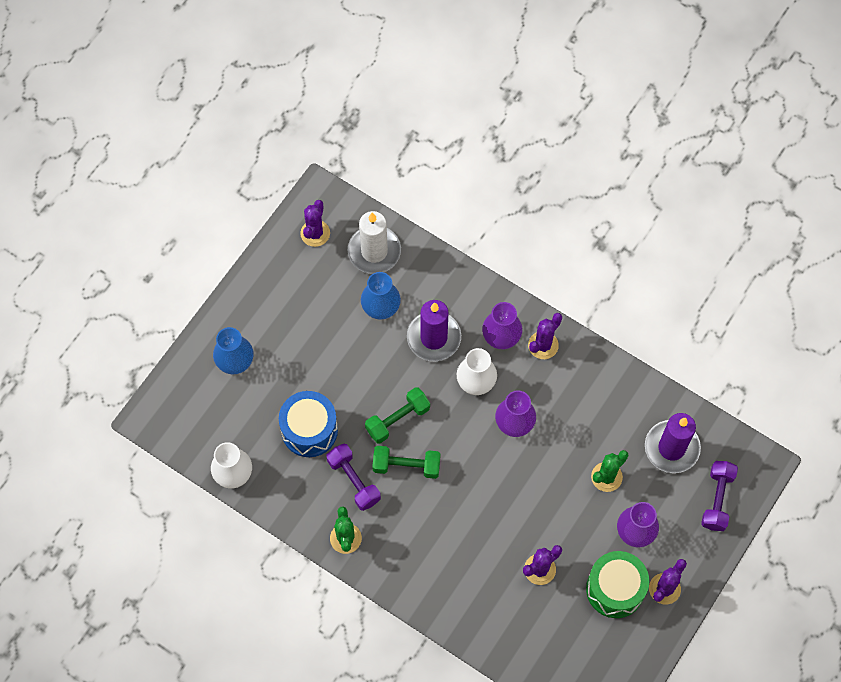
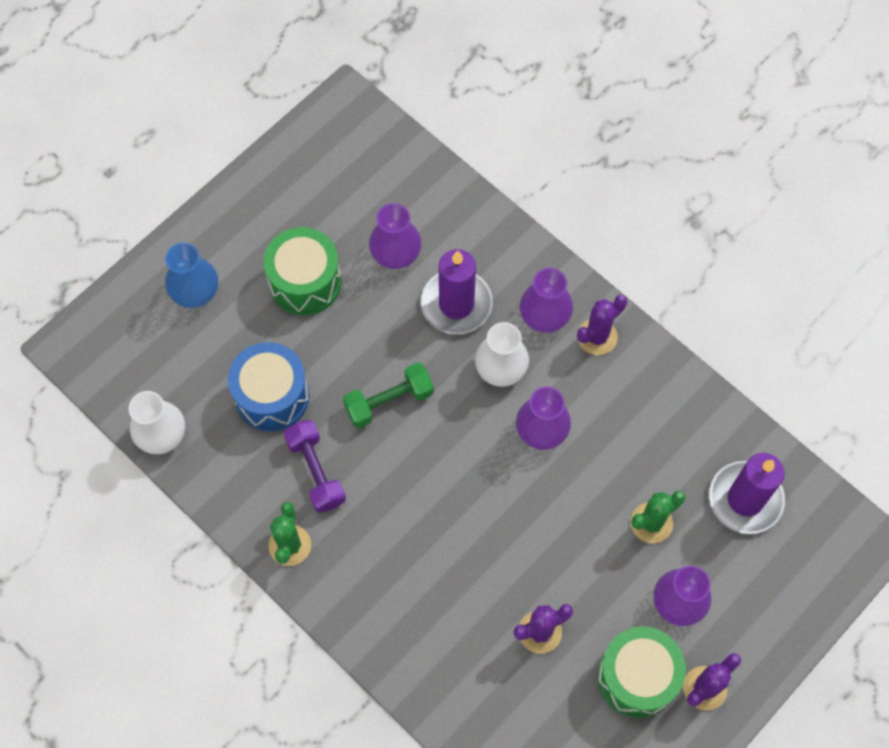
camera: 10 degrees right, 0 degrees up
purple cactus [300,200,330,247] -> none
white candle [348,211,401,274] -> none
blue vase [361,272,401,320] -> purple vase [369,203,421,269]
green dumbbell [372,446,440,479] -> none
purple dumbbell [701,461,738,531] -> none
none -> green drum [264,227,341,315]

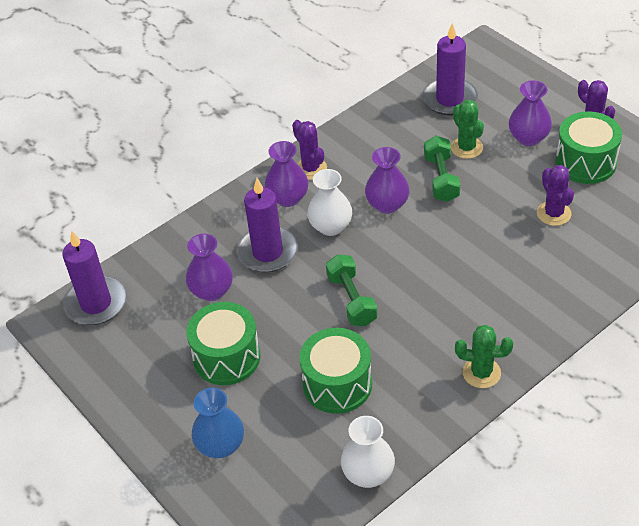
camera: 80 degrees left, 20 degrees down
blue drum [228,342,310,431] -> green drum [300,328,372,414]
purple dumbbell [284,420,346,513] -> none
none -> purple candle [62,231,127,325]
none -> green dumbbell [424,136,460,202]

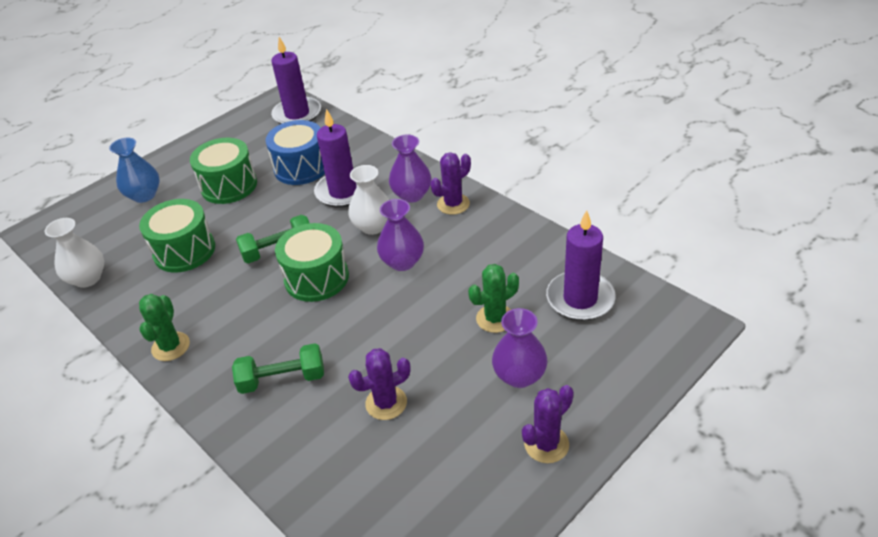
camera: 85 degrees right, 5 degrees down
purple vase [186,234,233,301] -> blue drum [265,120,325,185]
green dumbbell [424,136,460,202] -> green dumbbell moved to [232,343,324,394]
green drum [556,111,622,184] -> green drum moved to [275,223,349,302]

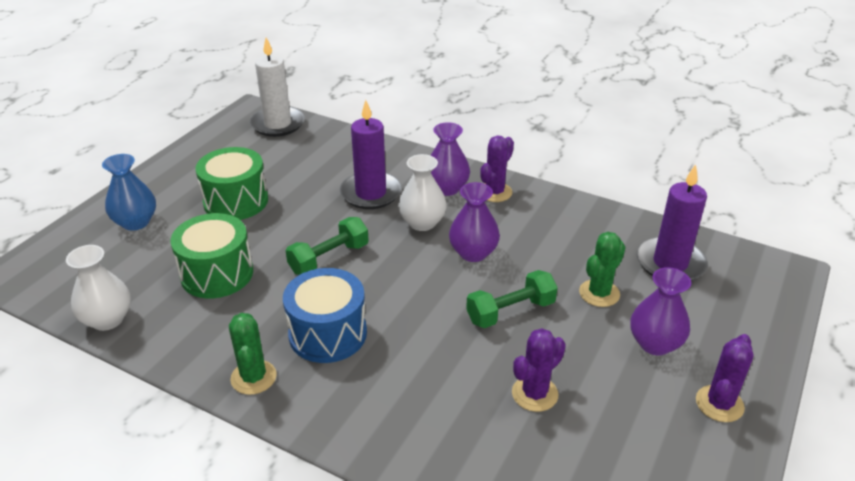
camera: 20 degrees left, 5 degrees down
green dumbbell [232,343,324,394] -> green dumbbell moved to [466,270,558,328]
blue drum [265,120,325,185] -> blue drum moved to [283,268,367,363]
purple candle [271,37,321,124] -> white candle [249,38,305,137]
green drum [275,223,349,302] -> none

